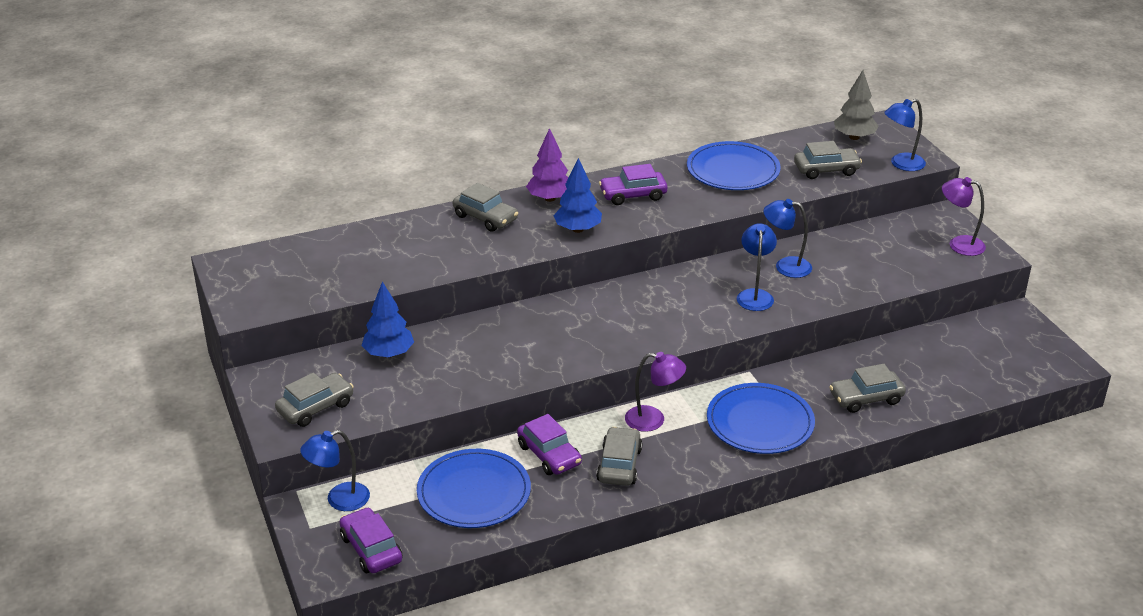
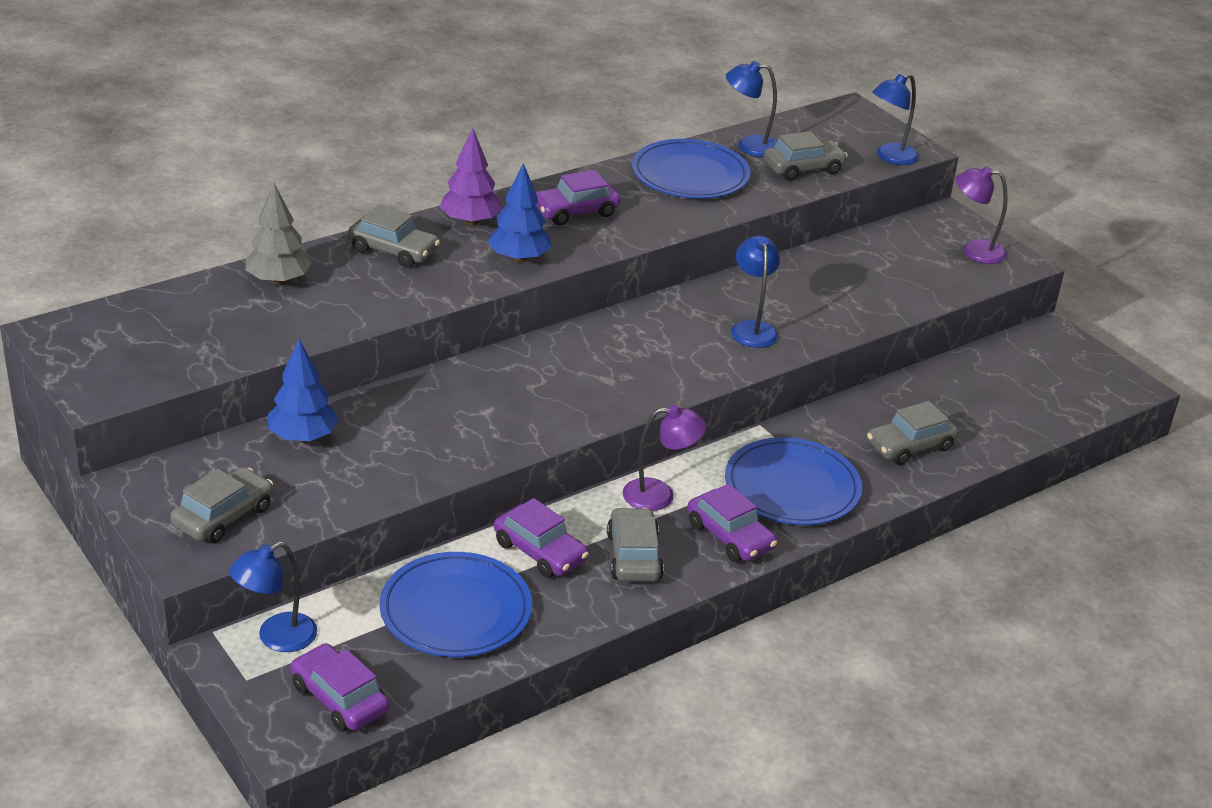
camera: 15 degrees left, 0 degrees up
blue lamp [764,199,812,278] -> blue lamp moved to [726,61,777,157]
grey tree [834,70,879,140] -> grey tree moved to [246,183,312,285]
none -> purple car [687,484,777,562]

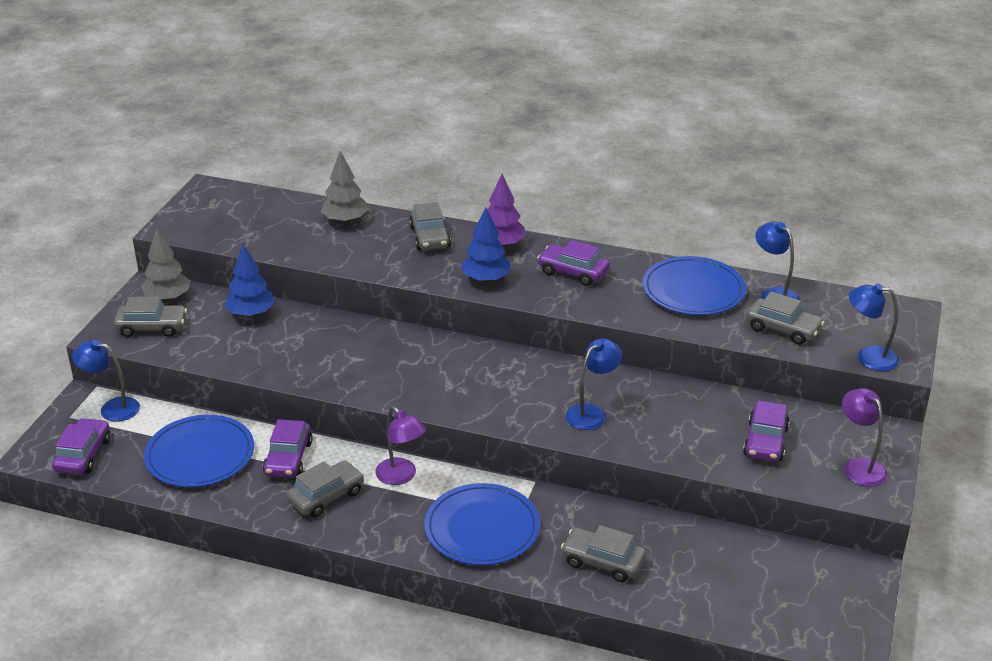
camera: 55 degrees right, 0 degrees up
purple car [687,484,777,562] -> purple car moved to [743,400,790,462]
none -> grey tree [141,228,190,302]

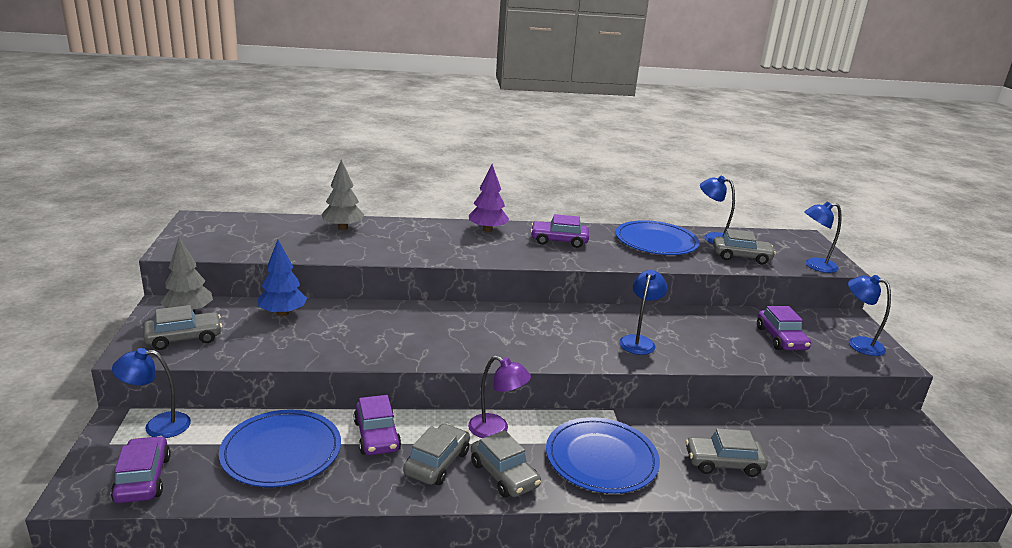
camera: 25 degrees left, 10 degrees down
grey car [409,202,451,250] -> grey car moved to [471,430,541,498]
blue tree [461,207,511,283] -> none
purple lamp [842,388,887,487] -> blue lamp [848,275,891,356]

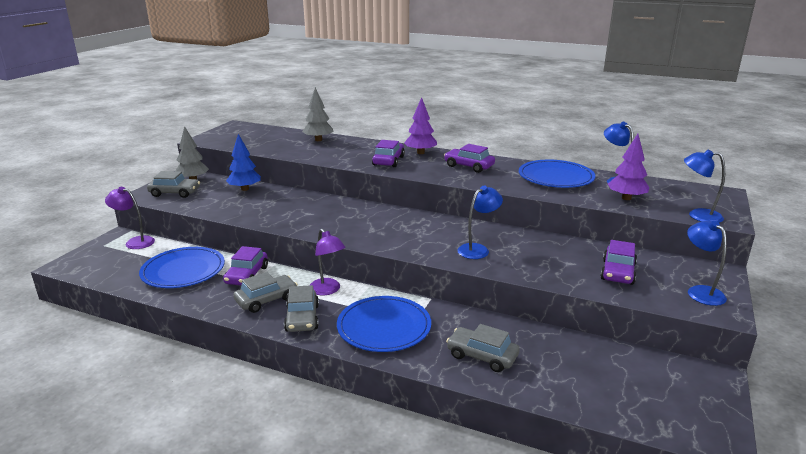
camera: 30 degrees right, 0 degrees up
purple car [111,436,171,503] -> purple car moved to [372,140,405,167]
blue lamp [112,348,191,438] -> purple lamp [105,187,155,249]
grey car [713,229,776,264] -> purple tree [608,134,649,200]

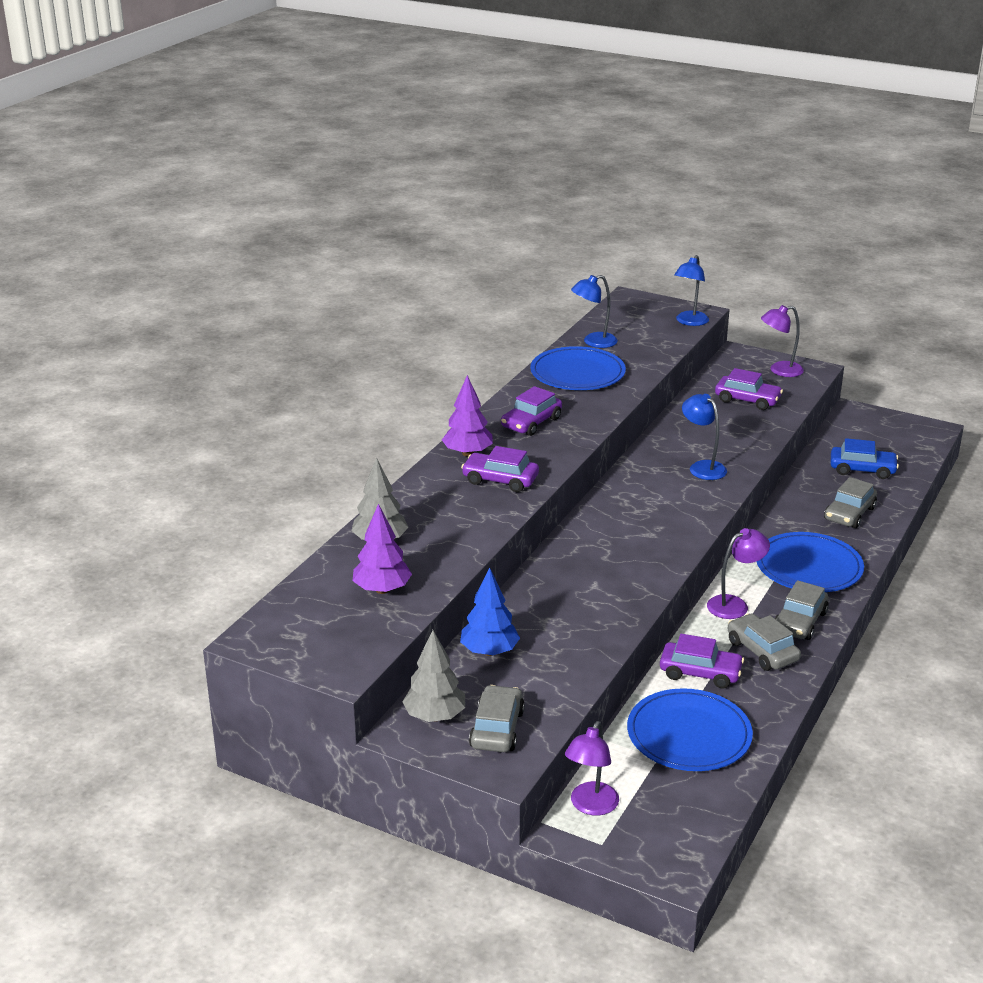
camera: 85 degrees left, 5 degrees up
grey car [284,285,319,332] -> grey car turned 120 degrees clockwise [774,580,829,640]
purple tree [608,134,649,200] -> purple tree moved to [353,504,412,594]
blue lamp [687,221,727,306] -> purple lamp [761,305,804,377]
none -> blue car [831,438,899,479]

